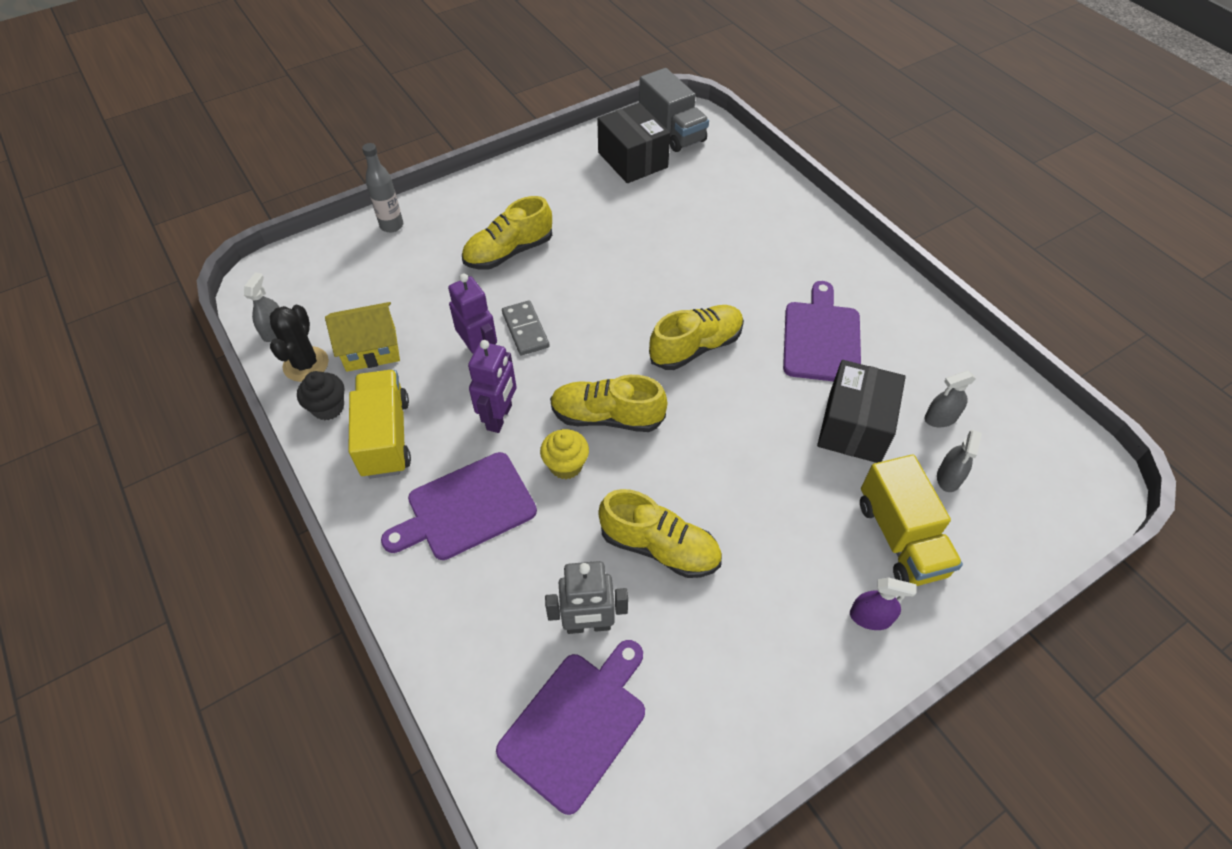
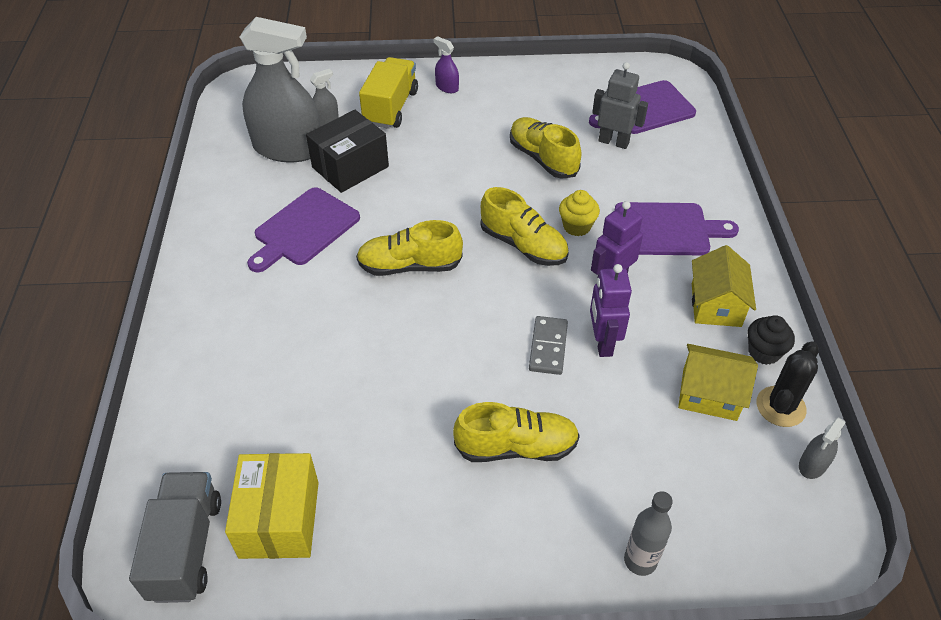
camera: 150 degrees left, 5 degrees down
yellow truck [348,370,411,479] -> yellow house [692,245,756,327]
black box [597,103,670,183] -> yellow box [225,453,319,559]
grey spray bottle [924,371,976,427] -> grey spray bottle [239,17,320,163], size x2.47

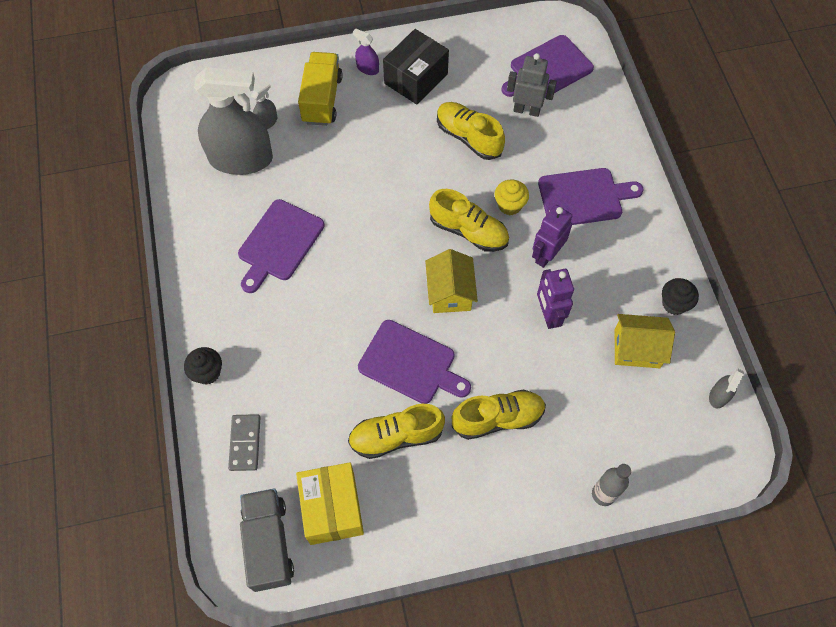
camera: 10 degrees left, 15 degrees up
black box [306,110,389,193] -> black box moved to [383,29,449,104]
yellow shoe [356,220,463,276] -> yellow shoe moved to [348,404,445,459]
grey domino [529,316,568,375] -> grey domino moved to [228,414,261,471]
yellow house [692,245,756,327] -> yellow house moved to [425,249,478,313]
black cactus [757,342,819,427] -> none
none -> black cupcake [184,347,222,385]
none -> purple cutting board [358,320,471,404]

